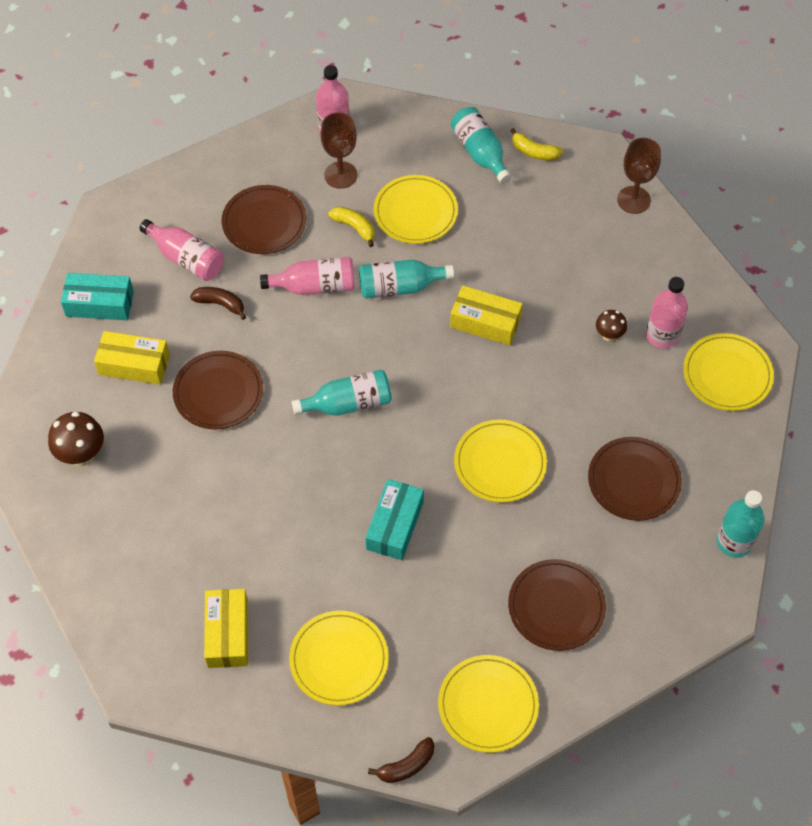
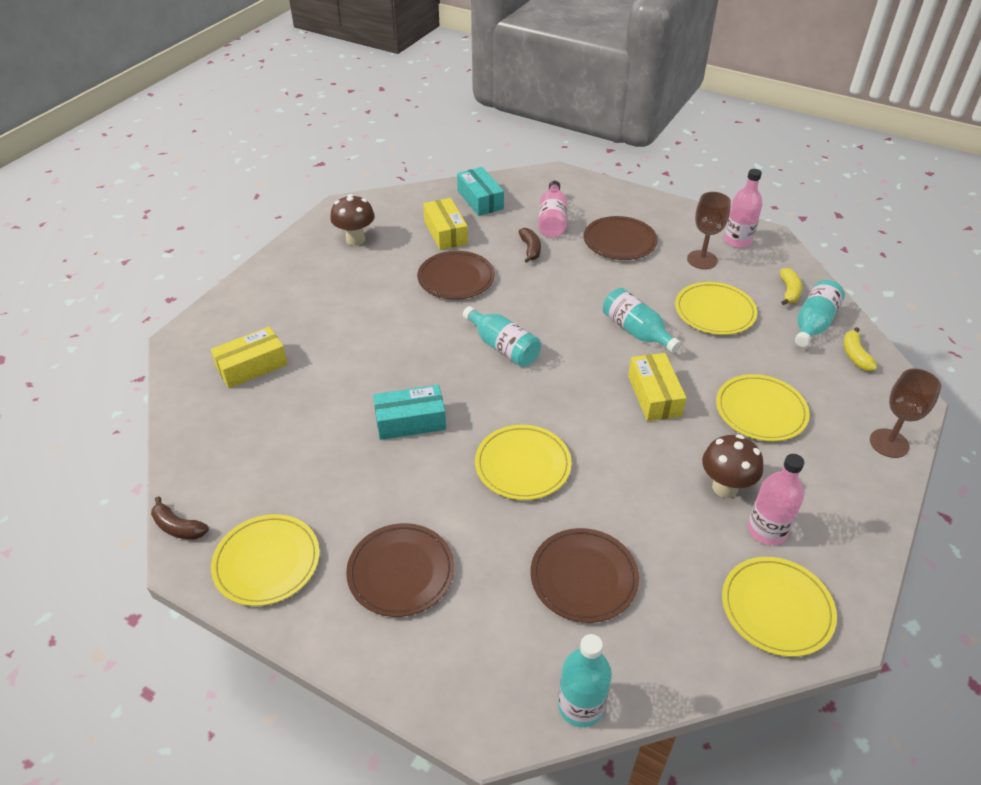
camera: 60 degrees right, 15 degrees down
pink bottle [260,257,355,295] -> none
yellow plate [289,611,389,706] -> yellow plate moved to [716,374,810,441]
yellow banana [328,207,375,247] -> yellow banana moved to [780,268,803,305]
brown mushroom [596,310,627,342] -> brown mushroom [702,434,763,498], size x1.67

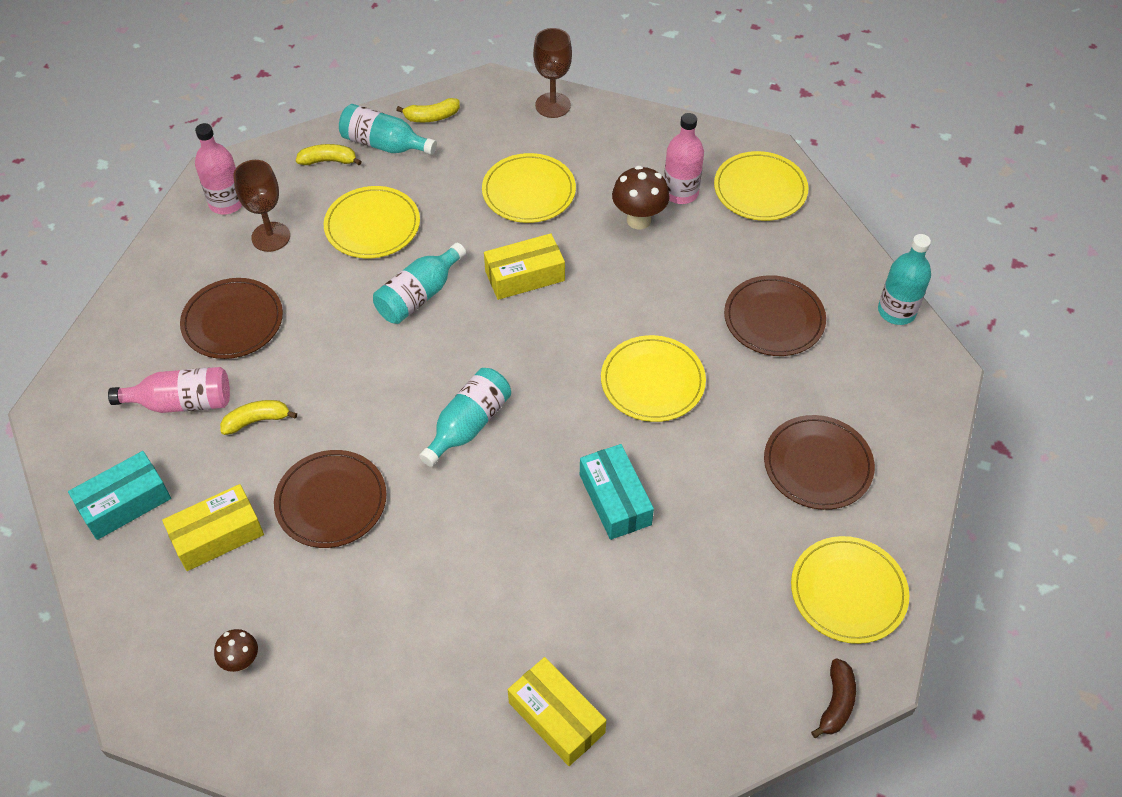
camera: 100 degrees left, 10 degrees up
brown mushroom [330,194,375,246] -> brown mushroom [214,629,258,672], size x0.60
brown banana [519,228,541,263] -> yellow banana [220,400,297,435]

